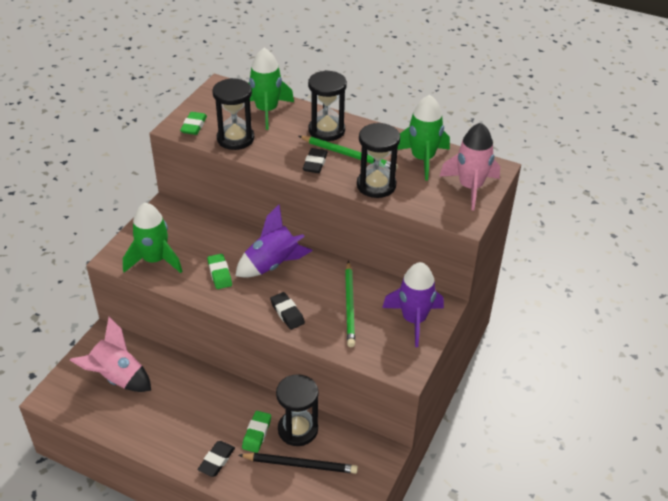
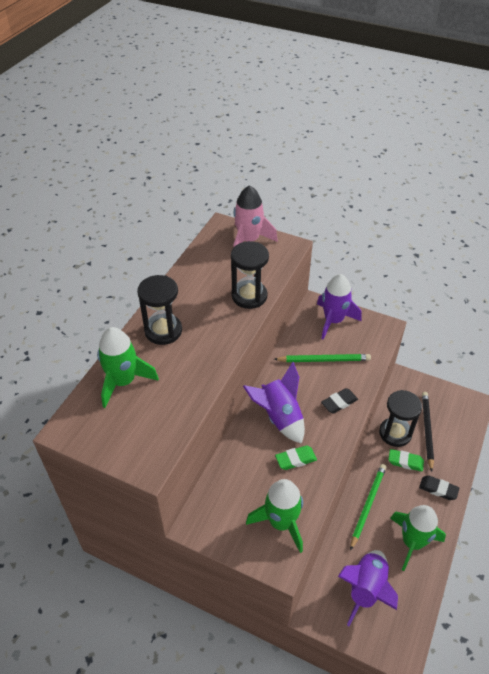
camera: 90 degrees left, 5 degrees up
pink rocket [70,317,151,392] -> purple rocket [338,550,398,626]
green eraser [180,112,207,135] -> none
black hourglass [212,78,254,150] -> none
green pencil [299,136,398,170] -> green pencil moved to [350,464,386,551]
black eraser [303,148,328,173] -> none
green rocket [398,95,450,181] -> green rocket moved to [390,505,446,571]

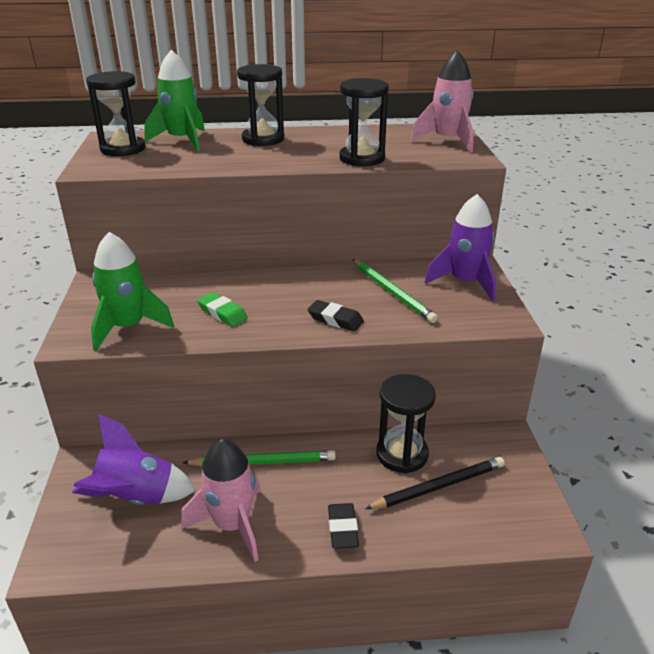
camera: 60 degrees right, 15 degrees down
purple rocket [243,362,305,444] -> none
green eraser [388,449,424,472] -> none
green rocket [390,505,446,571] -> pink rocket [181,439,261,562]
none -> black hourglass [86,71,145,156]

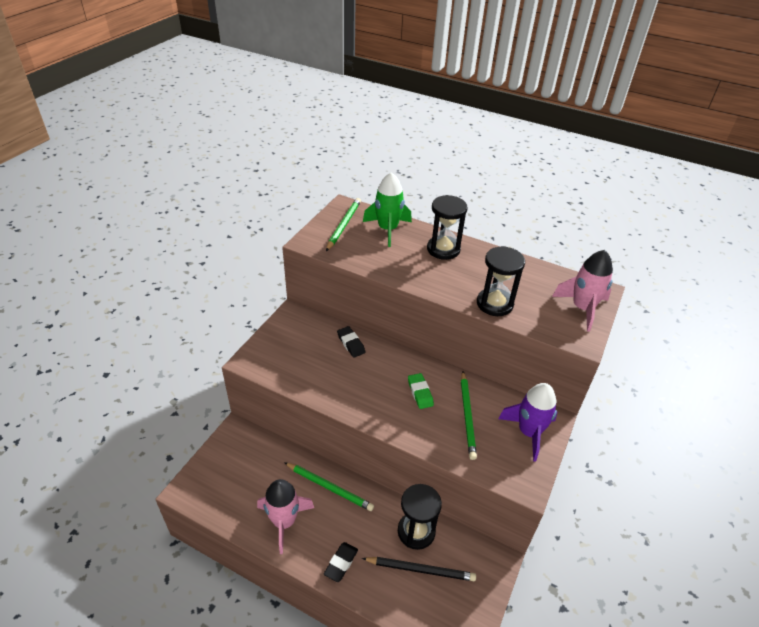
camera: 30 degrees right, 10 degrees up
purple rocket [72,414,196,505] -> none
black hourglass [86,71,145,156] -> green pencil [326,198,361,251]
green rocket [91,232,174,351] -> none
green eraser [197,292,248,327] -> green eraser moved to [408,373,434,409]
black eraser [308,300,364,331] -> black eraser moved to [337,326,365,358]

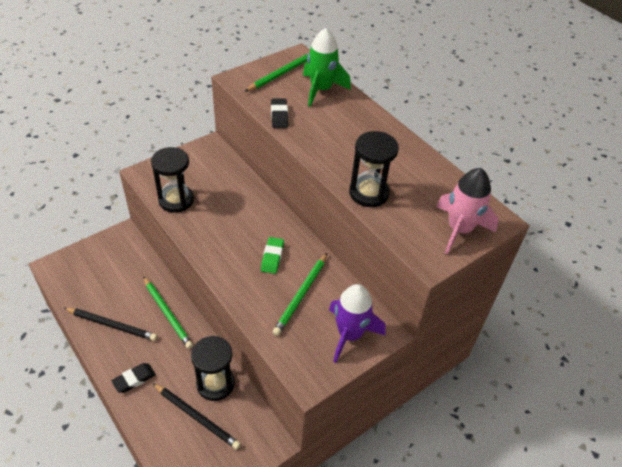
camera: 25 degrees right, 5 degrees up
pink rocket [257,479,314,554] -> black pencil [64,308,157,341]
black eraser [337,326,365,358] -> black eraser moved to [271,98,288,128]
black hourglass [427,195,468,260] -> black hourglass moved to [151,147,194,213]

